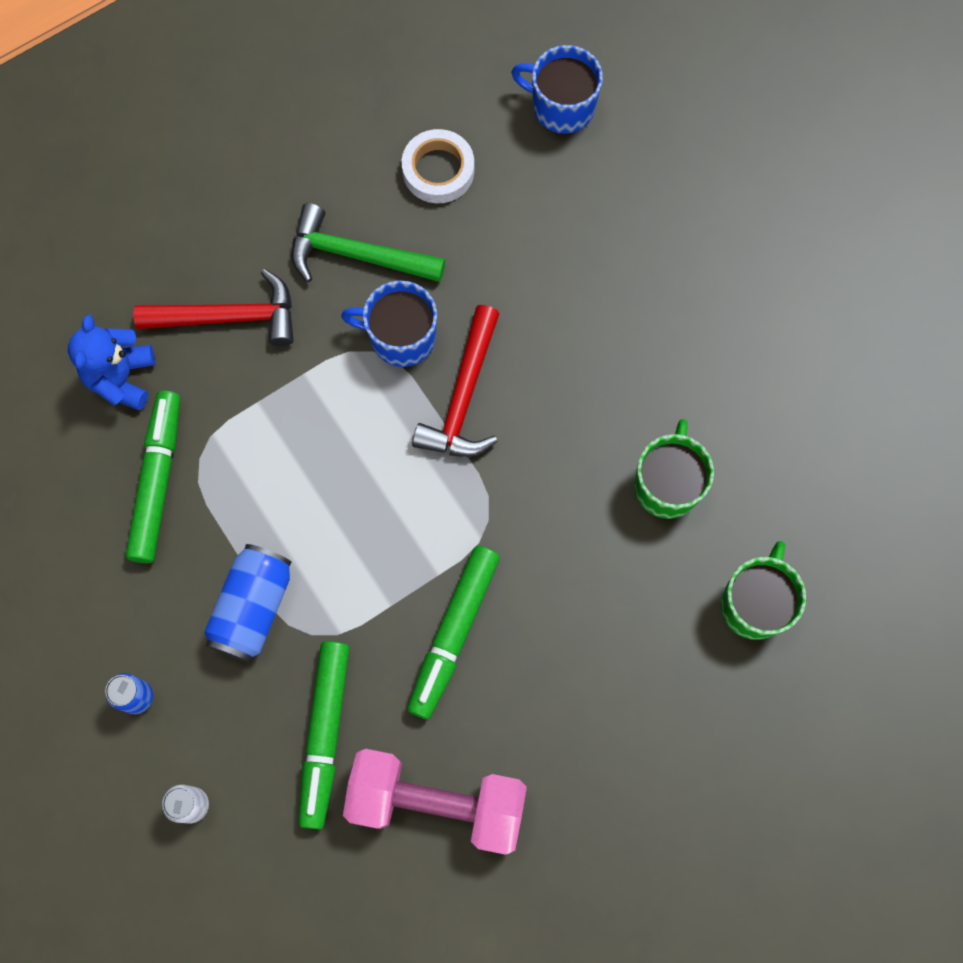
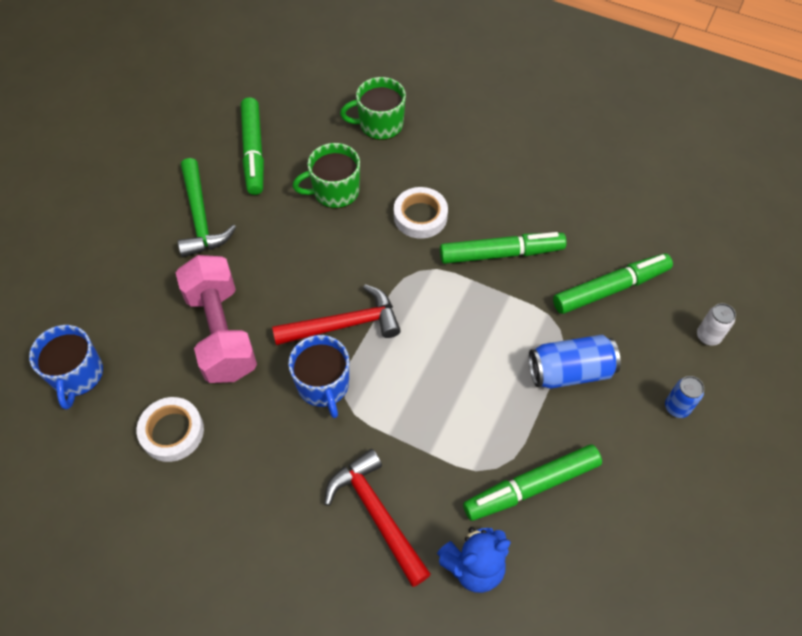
camera: 120 degrees left, 15 degrees down
green hammer [291,203,445,282] -> green hammer moved to [178,158,236,257]
pink dumbbell [343,749,527,855] -> pink dumbbell moved to [175,255,257,383]
none -> green marker [241,97,264,195]
none -> white tape [394,187,448,239]

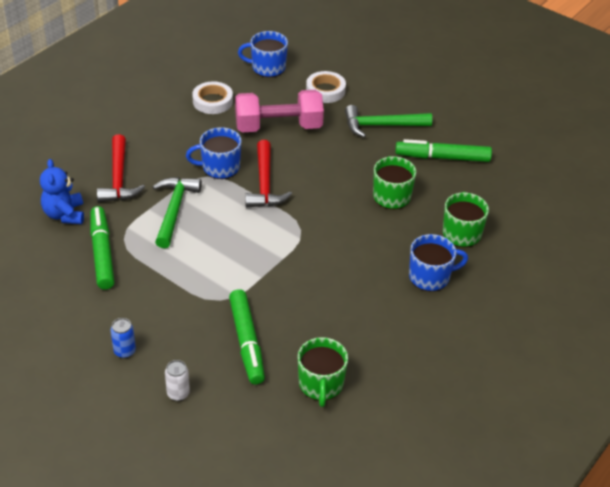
camera: 100 degrees right, 15 degrees down
red hammer [324,449,431,587] -> red hammer turned 105 degrees clockwise [97,134,145,202]
white tape [394,187,448,239] -> white tape moved to [306,71,346,103]
green marker [440,232,567,264] -> none
blue can [529,335,621,389] -> none
none -> green hammer [153,177,202,248]
none -> green mug [298,337,348,407]
none -> blue mug [409,234,468,291]

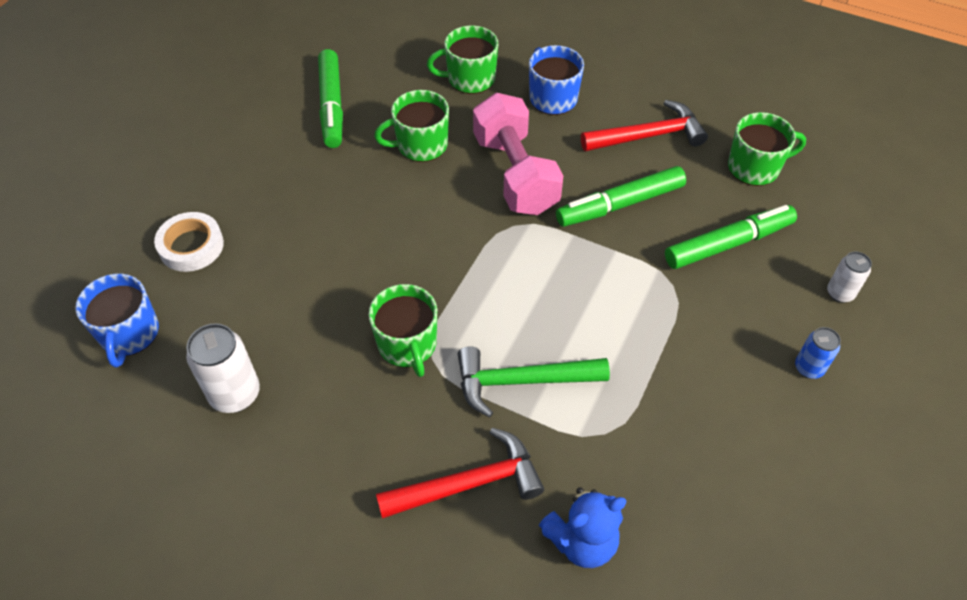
camera: 100 degrees left, 10 degrees up
green marker [90,206,115,289] -> green marker moved to [556,166,686,227]
blue mug [186,127,241,179] -> green mug [369,284,437,377]
white tape [192,81,233,114] -> white can [186,323,260,413]
pink dumbbell [235,90,324,132] -> pink dumbbell moved to [473,93,563,215]
red hammer [245,140,292,208] -> red hammer moved to [581,100,708,151]
green hammer [345,105,432,138] -> none

